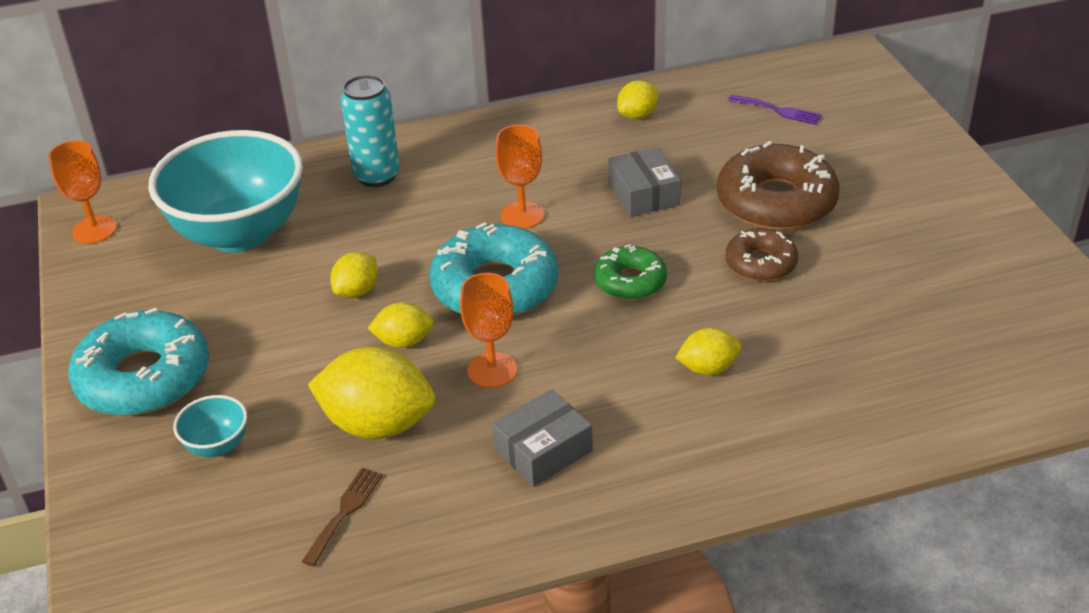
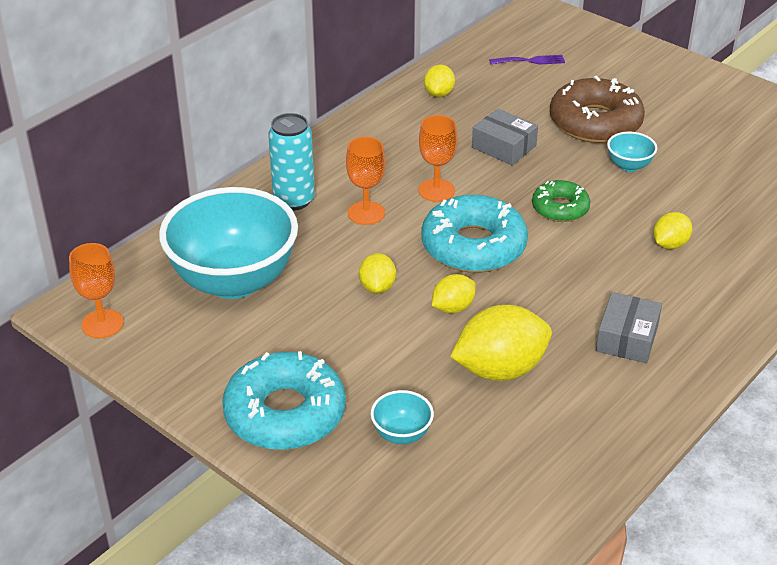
camera: 35 degrees left, 0 degrees up
brown fork [301,468,383,567] -> none
orange goblet [460,273,517,388] -> orange goblet moved to [346,137,385,225]
brown donut [725,228,798,281] -> turquoise bowl [607,131,657,172]

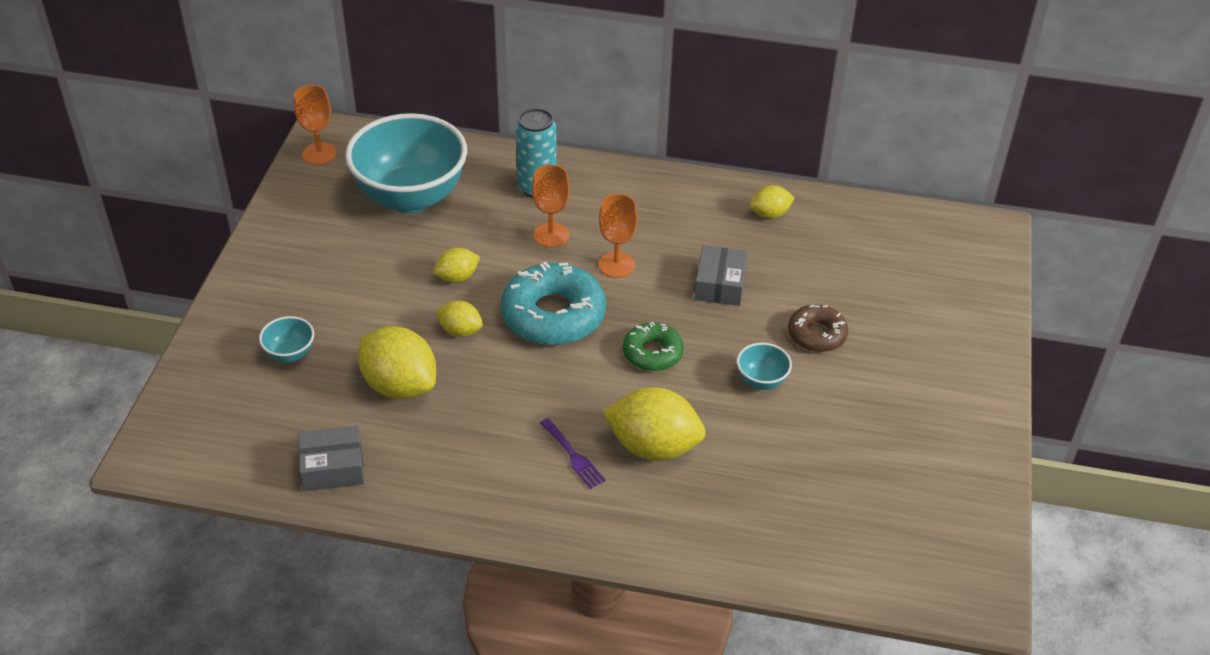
camera: 60 degrees right, 5 degrees up
turquoise donut [222,351,346,450] -> none
purple fork [489,55,565,65] -> purple fork moved to [540,418,606,489]
brown donut [550,76,645,143] -> brown donut [788,305,848,352], size x0.57
grey box [596,292,662,363] -> grey box moved to [298,426,364,491]
yellow lemon [653,212,692,249] -> yellow lemon [603,387,706,461], size x1.86

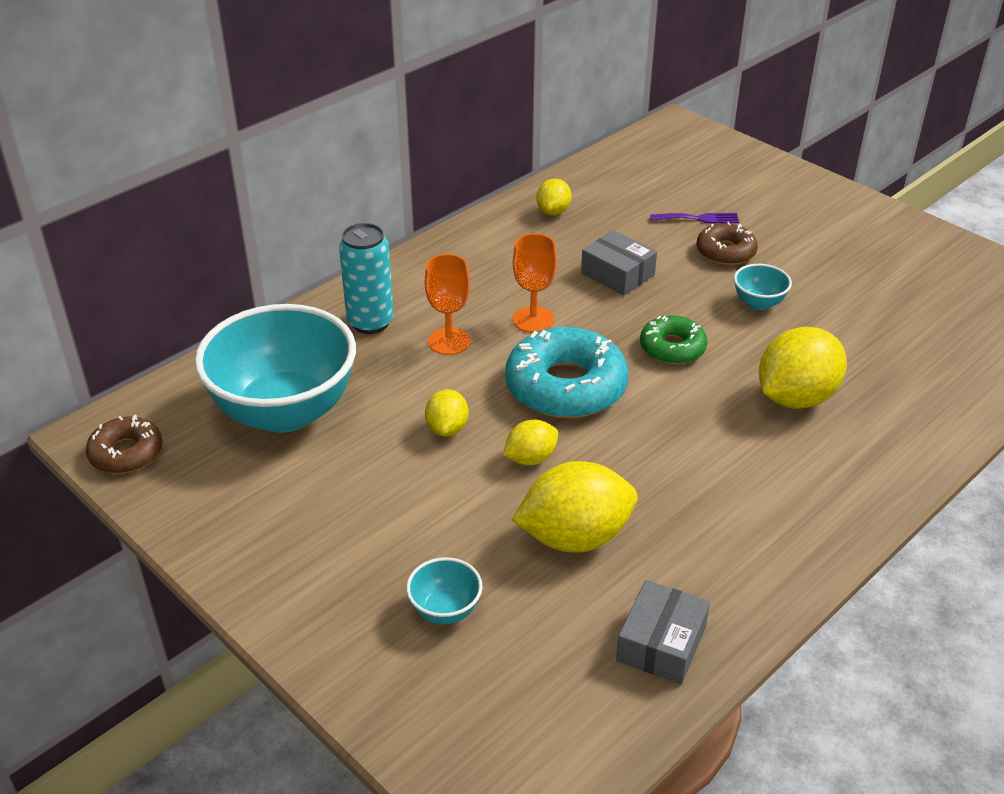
camera: 55 degrees left, 5 degrees down
orange goblet [294,85,337,165] -> brown donut [86,415,163,474]
purple fork [540,418,606,489] -> purple fork moved to [650,213,739,223]

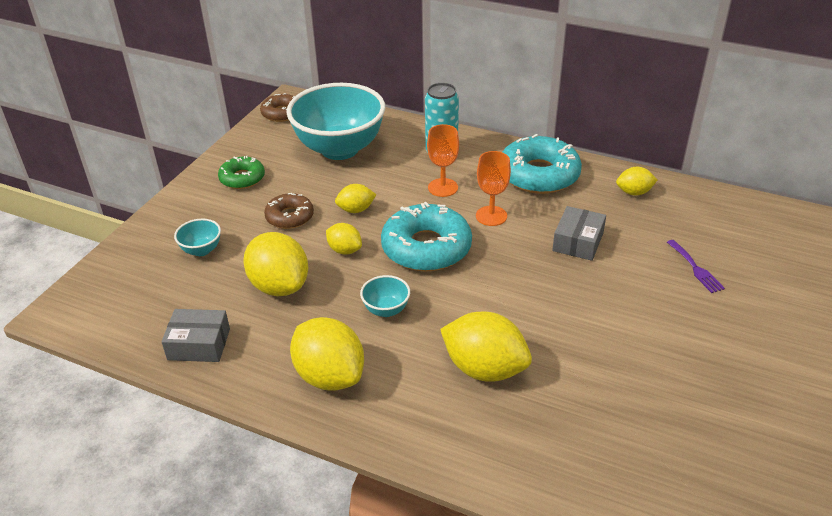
camera: 70 degrees right, 0 degrees up
green donut [640,315,707,364] -> green donut moved to [218,156,265,189]
brown donut [697,222,758,265] -> brown donut moved to [264,193,314,229]
turquoise bowl [734,264,792,310] -> turquoise bowl moved to [360,275,410,317]
none -> yellow lemon [290,317,364,391]
none -> turquoise donut [503,134,582,194]

